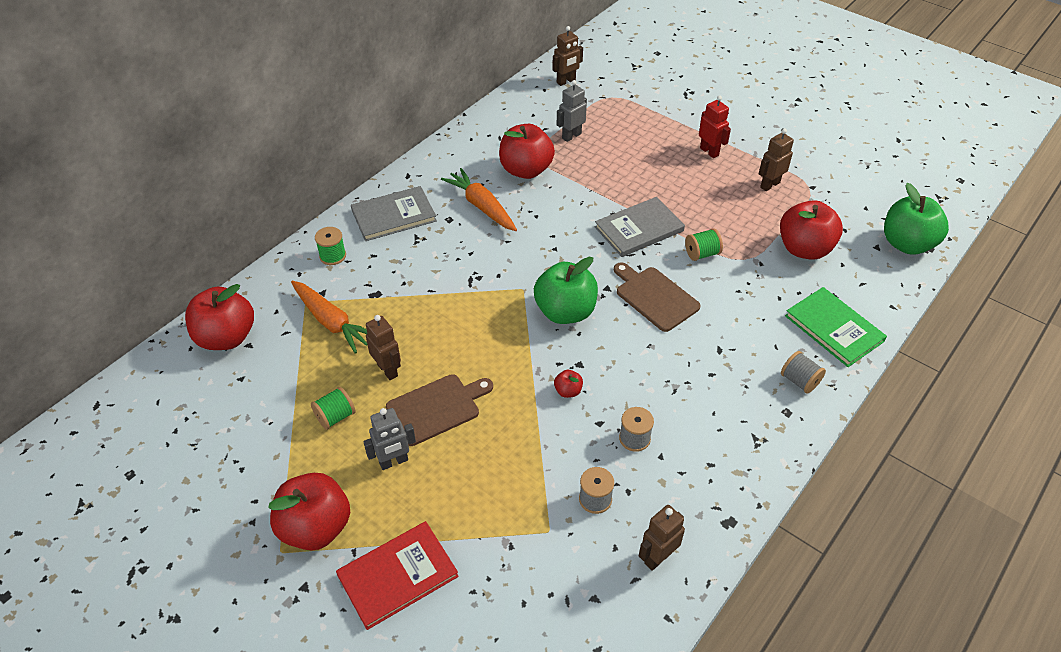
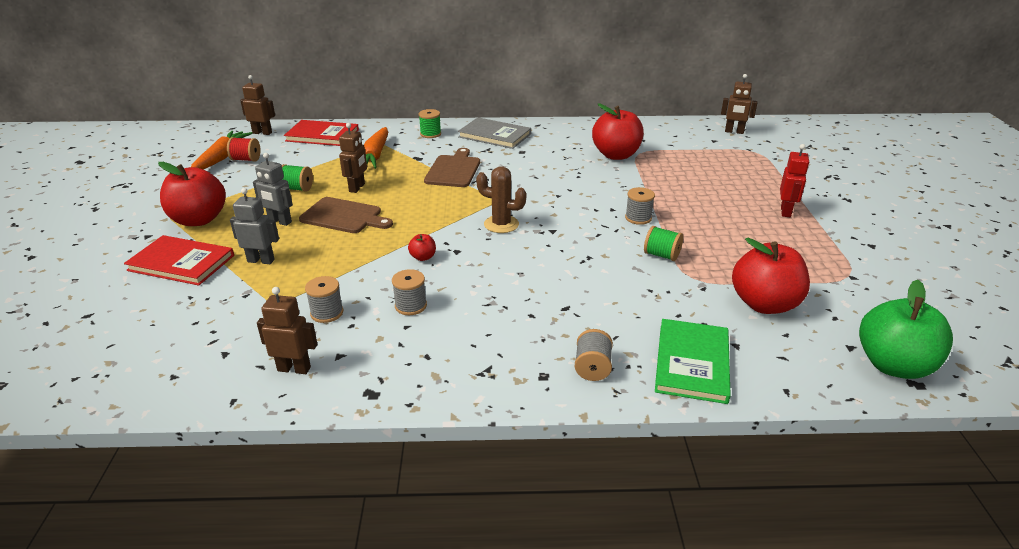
camera: 50 degrees right, 15 degrees down
red apple [185,284,254,350] -> red book [284,120,359,146]
orange carrot [441,168,517,231] -> orange carrot moved to [191,131,253,169]
green apple [534,257,598,324] -> brown cactus [476,166,526,233]
grey robot [557,80,587,142] -> grey robot moved to [230,188,279,264]
grey book [595,197,685,257] -> grey spool [625,187,655,225]
brown cutting board [614,262,701,332] -> brown cutting board moved to [424,148,480,187]
brown robot [759,129,794,191] -> brown robot moved to [240,75,275,135]
none -> red spool [227,137,261,162]

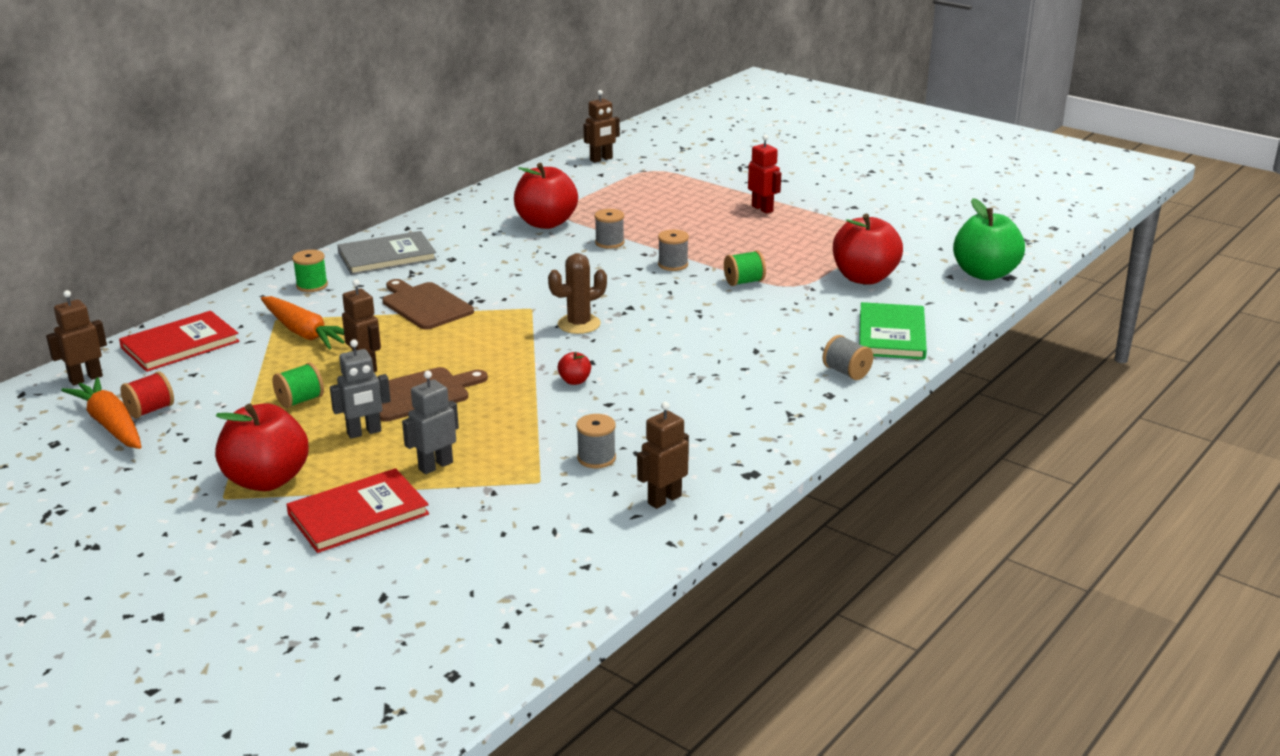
camera: 50 degrees left, 5 degrees down
grey spool [392,269,427,315] -> grey spool moved to [595,209,624,249]
green book [655,319,731,404] -> green book turned 45 degrees clockwise [859,302,927,360]

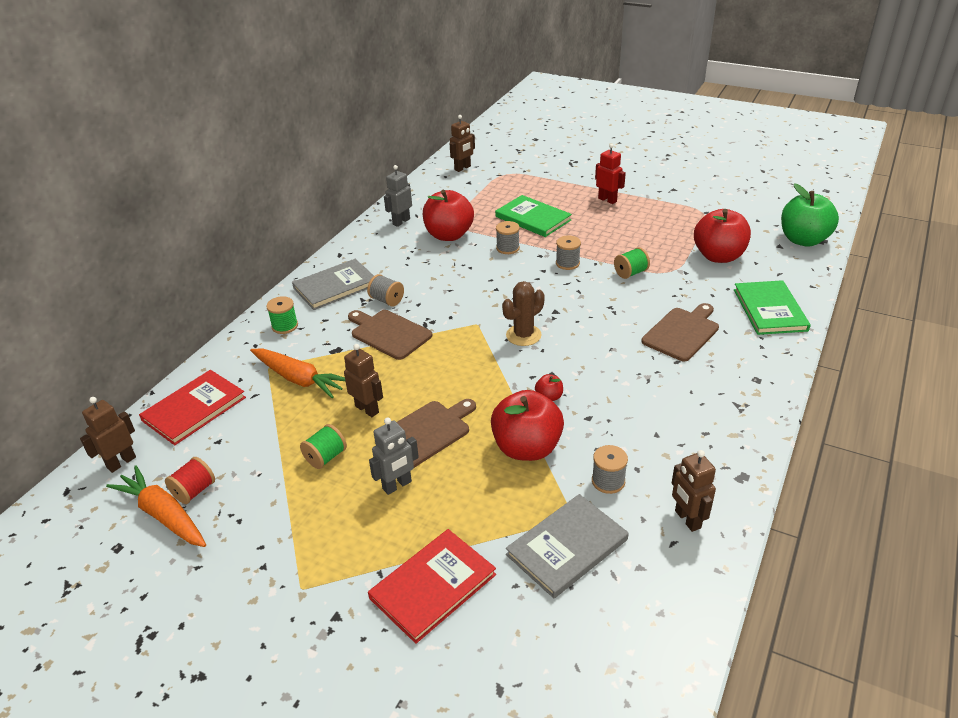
camera: 10 degrees left, 10 degrees up
red apple [215,403,309,491] -> red apple moved to [491,390,564,461]
grey robot [402,371,459,474] -> grey robot moved to [384,165,412,227]
brown robot [637,402,689,509] -> brown robot turned 60 degrees counterclockwise [672,450,716,532]
grey spool [823,335,873,380] -> grey spool moved to [367,274,404,306]
none -> green book [495,195,572,237]
none -> grey book [506,494,629,598]
none -> brown cutting board [641,303,719,361]

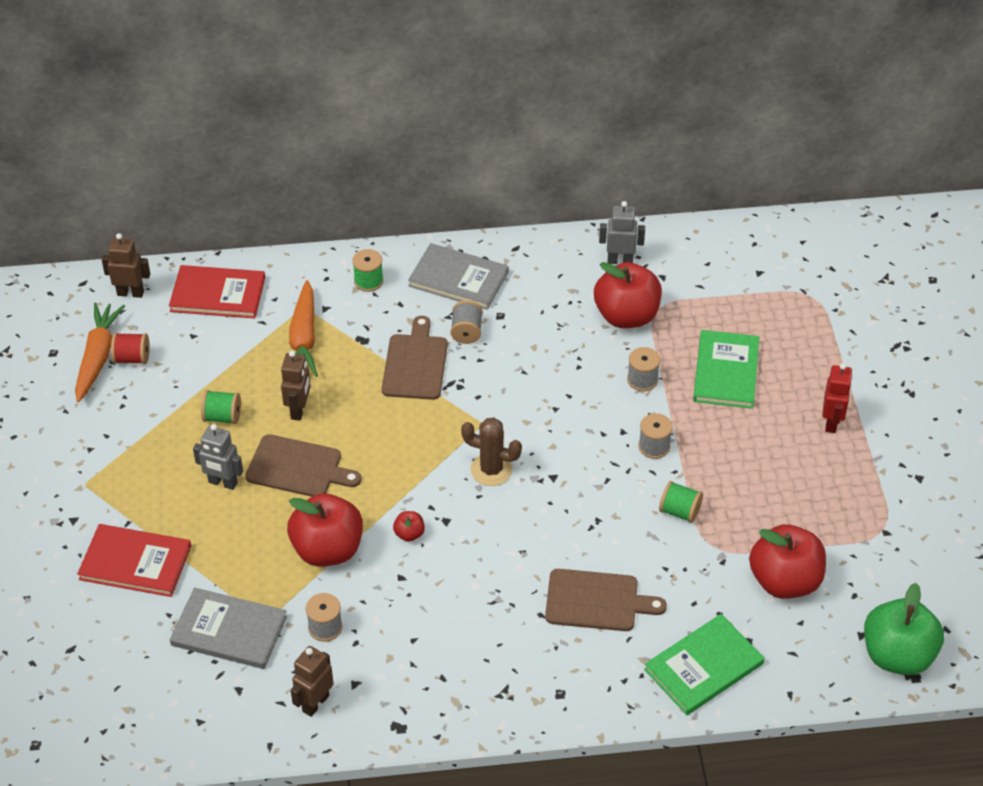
camera: 55 degrees right, 10 degrees up
brown robot [450,115,475,172] -> none

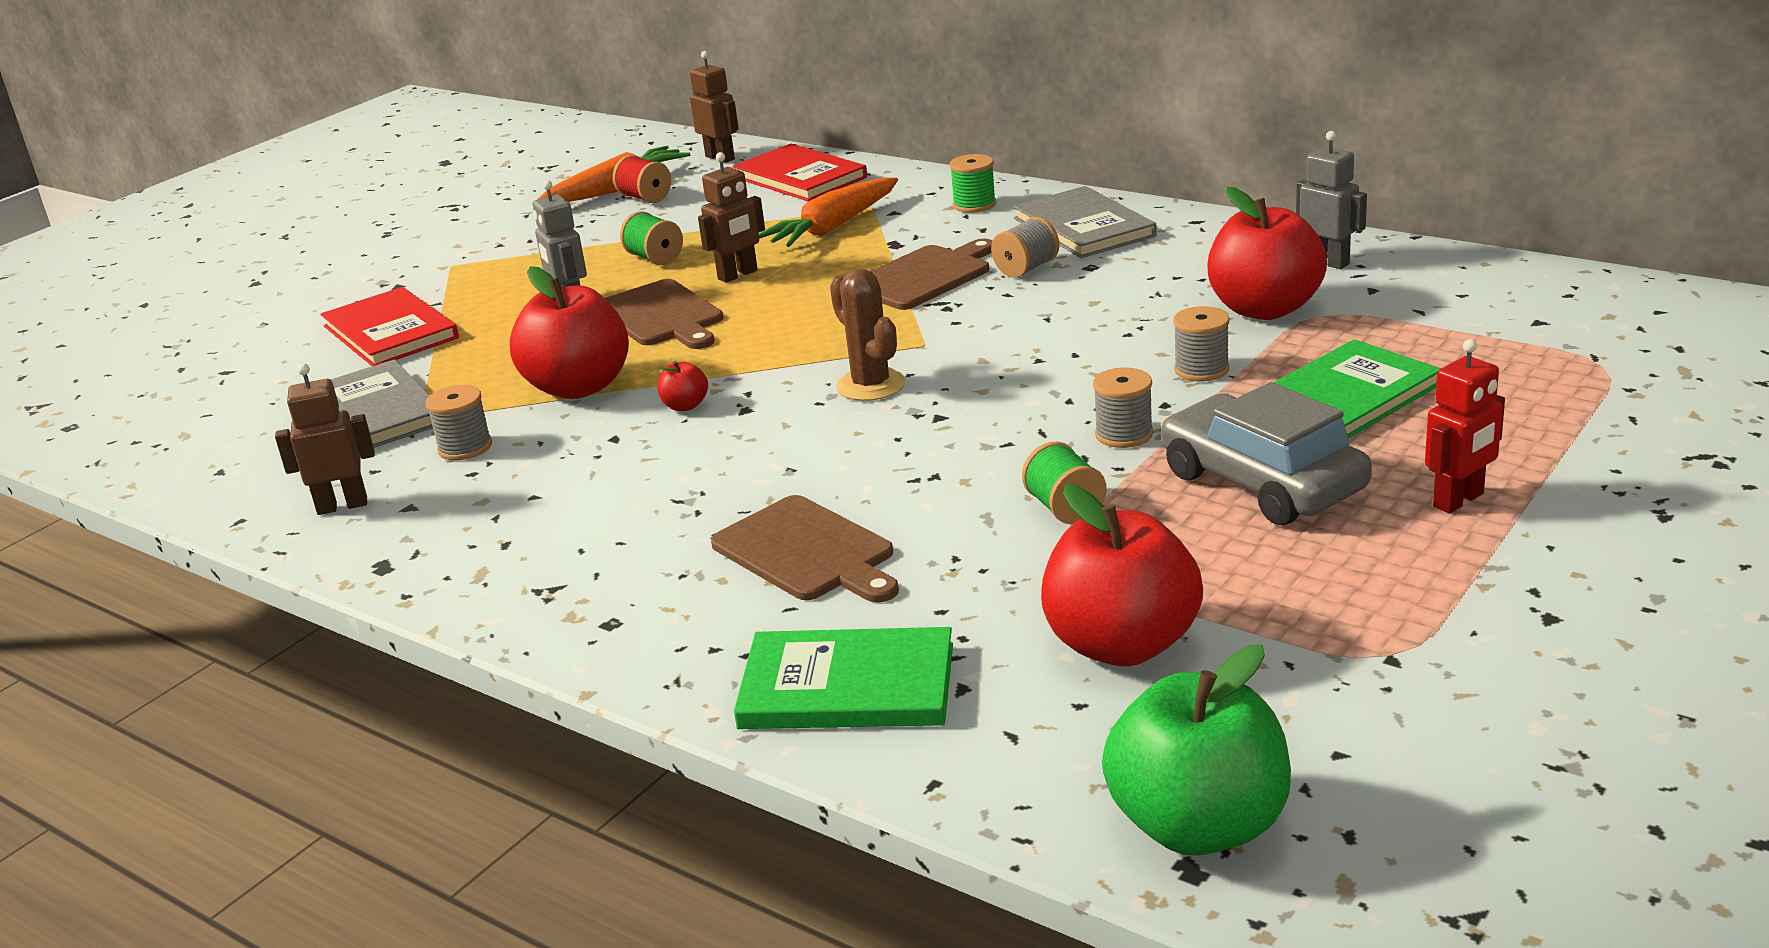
camera: 45 degrees right, 20 degrees down
none -> grey car [1161,382,1372,525]

